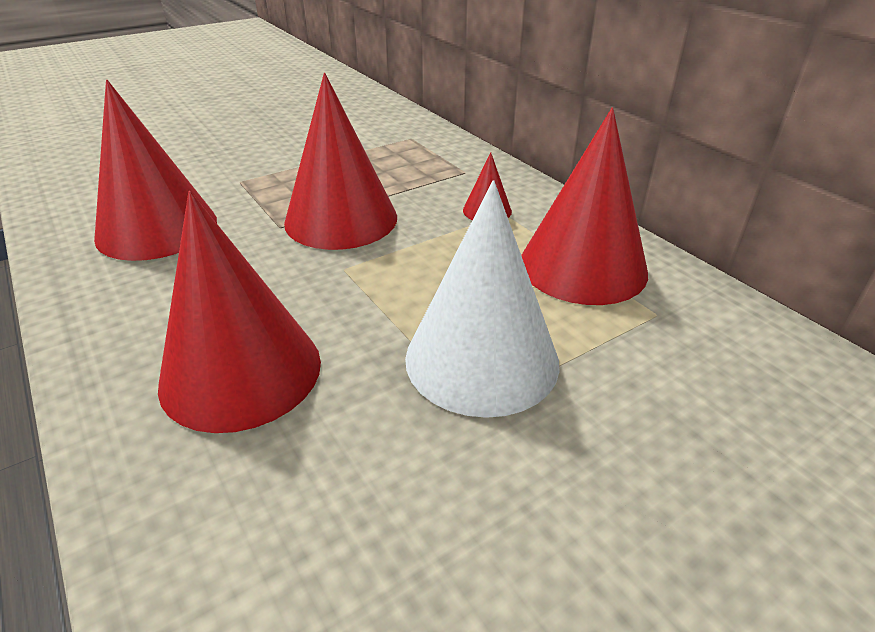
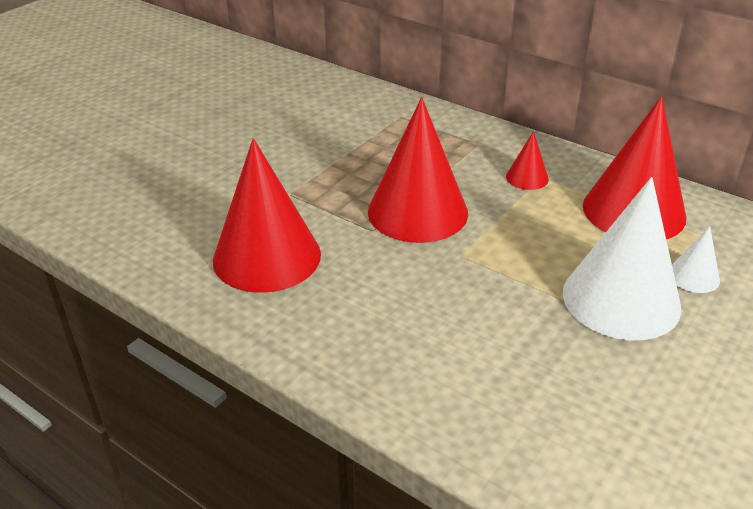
camera: 20 degrees left, 0 degrees up
red cone [158,191,321,433] -> none
none -> white cone [672,226,720,293]

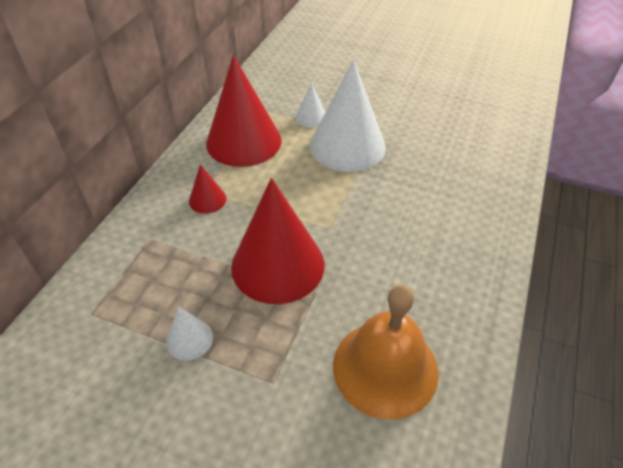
camera: 105 degrees left, 10 degrees up
red cone [213,138,321,293] -> orange bell [333,285,439,420]
none -> white cone [166,307,213,360]

